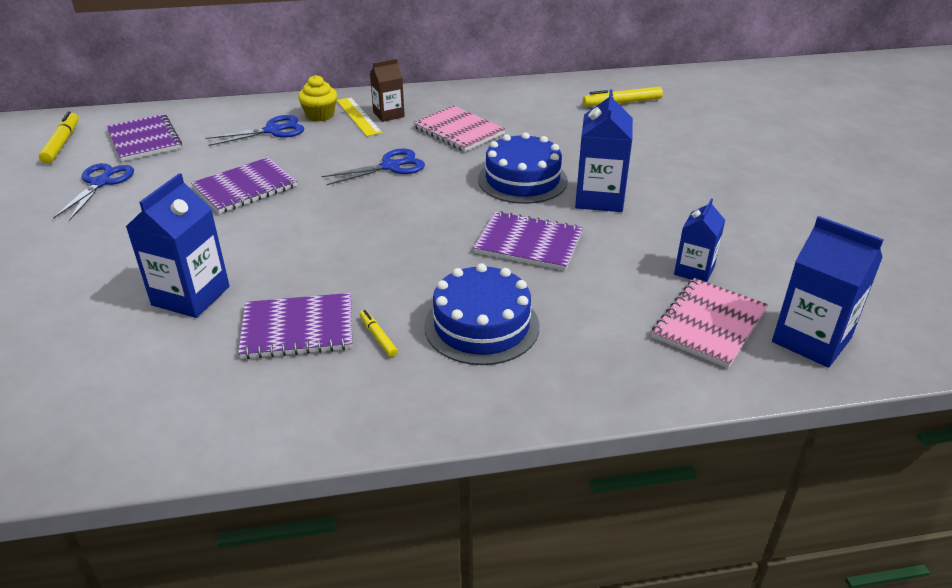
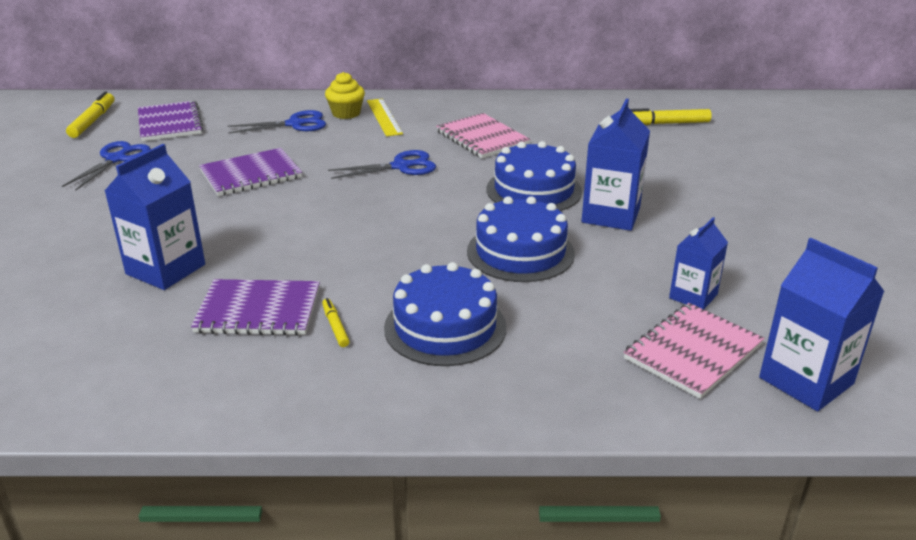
camera: 10 degrees right, 5 degrees down
brown carton [370,59,405,122] -> none
purple notebook [473,211,583,271] -> blue cake [467,196,575,282]

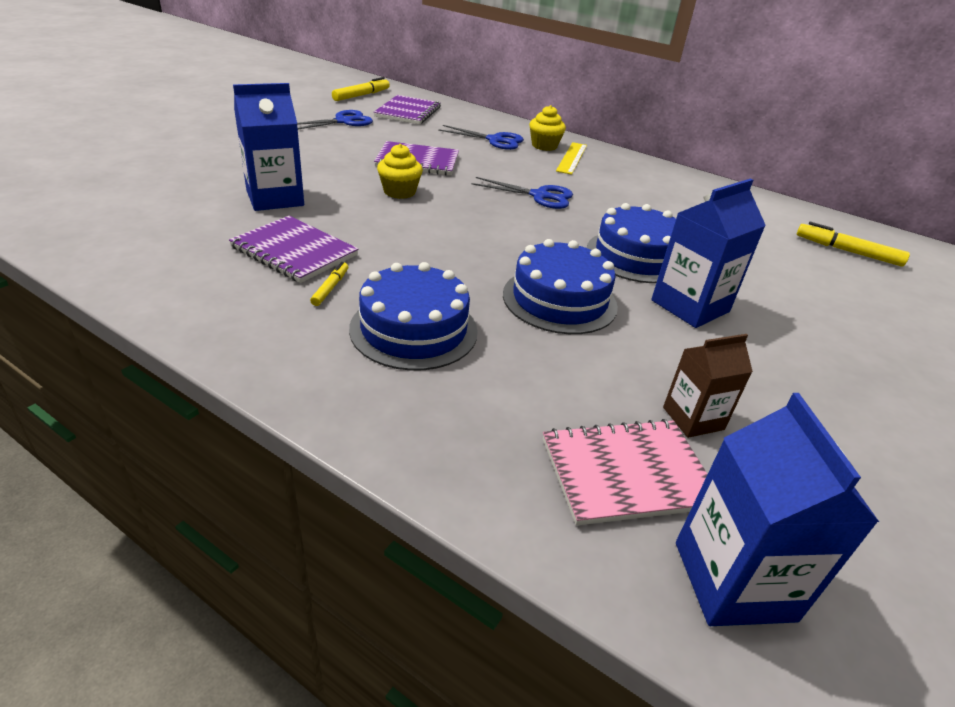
camera: 30 degrees right, 5 degrees up
pink notebook [436,113,530,158] -> none
blue carton [669,217,728,309] -> brown carton [663,334,753,438]
none -> yellow cupcake [377,144,423,199]

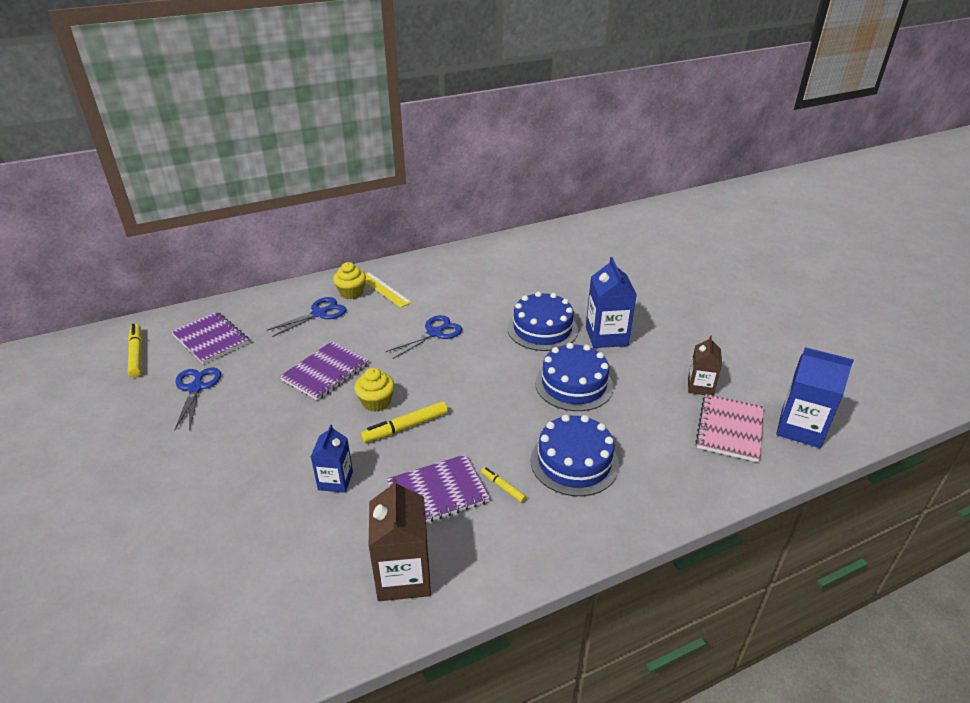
camera: 55 degrees left, 0 degrees up
blue carton [233,83,304,211] -> blue carton [311,424,353,493], size x0.62
yellow marker [797,222,910,267] -> yellow marker moved to [361,401,448,442]
none -> brown carton [369,477,431,601]

